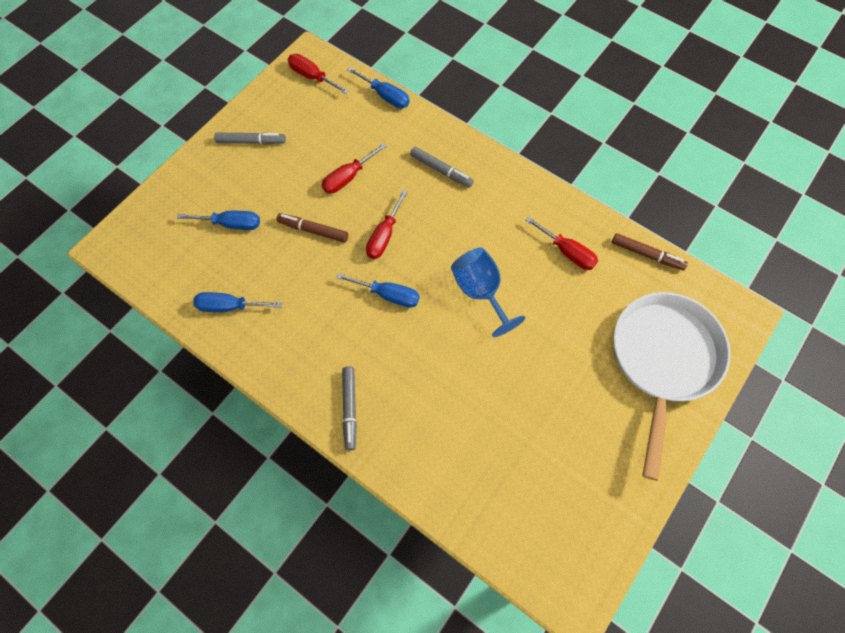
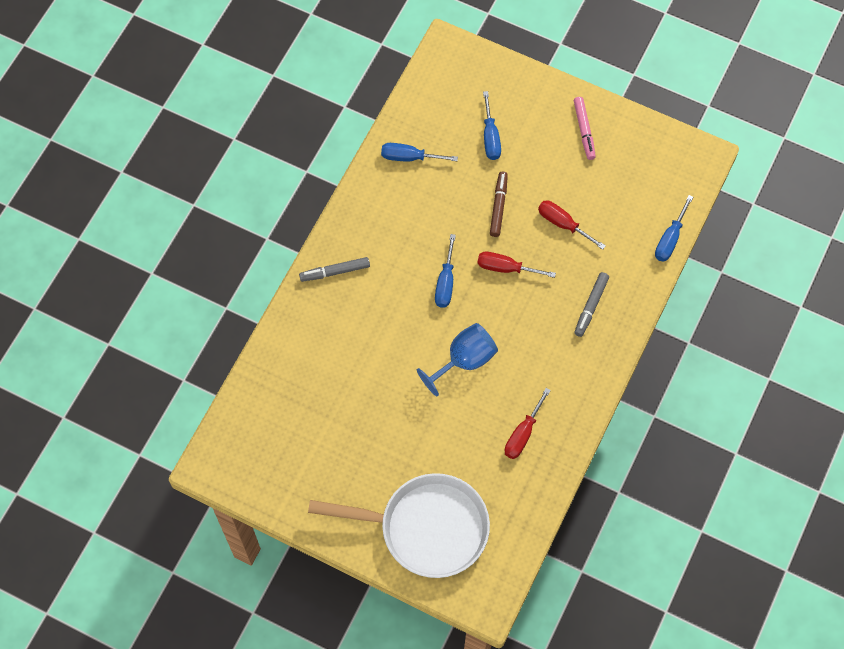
camera: 80 degrees right, 0 degrees up
blue screwdriver [193,292,282,312] -> blue screwdriver turned 75 degrees counterclockwise [381,143,458,162]
grey marker [214,132,286,145] -> pink marker [574,97,596,160]
red screwdriver [288,54,349,94] -> none
brown marker [612,233,688,270] -> none

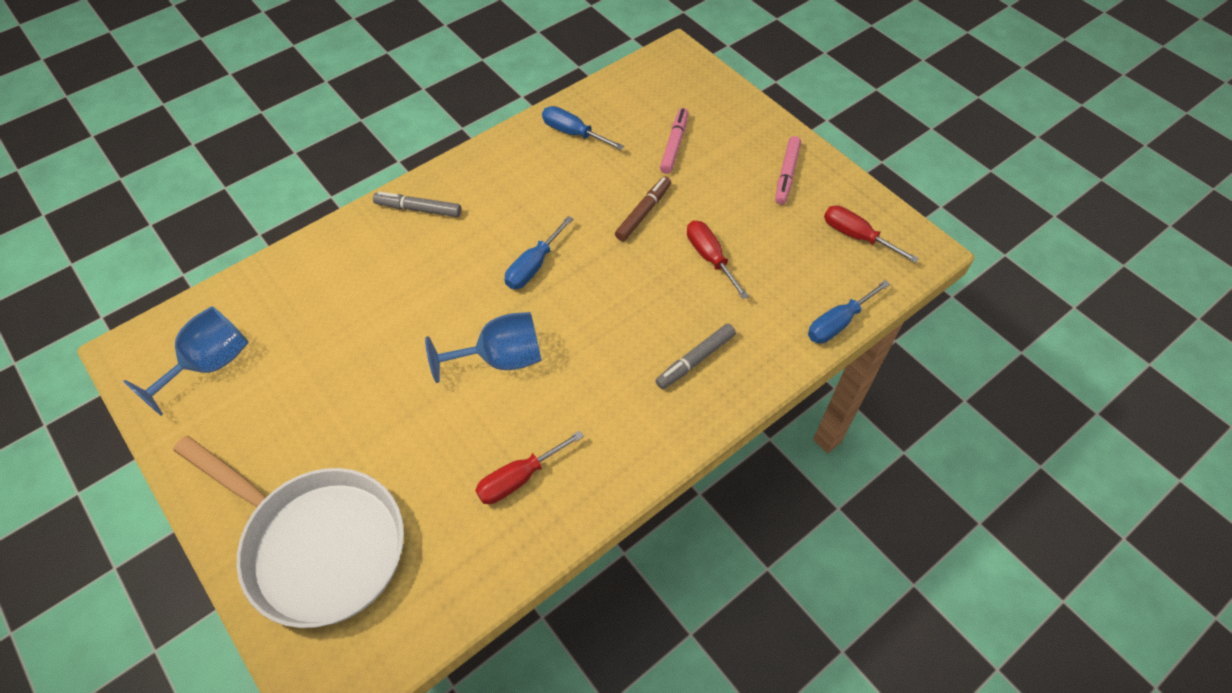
camera: 25 degrees right, 10 degrees down
red screwdriver [477,252,556,278] -> red screwdriver moved to [824,205,919,263]
blue screwdriver [483,91,501,160] -> pink marker [660,108,689,174]
none -> blue goblet [123,306,249,416]

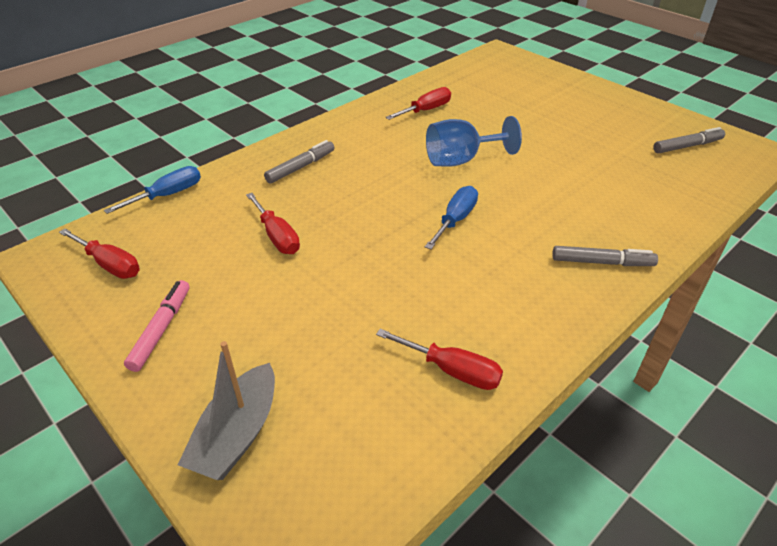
camera: 175 degrees right, 15 degrees down
blue goblet [123,306,249,416] -> grey marker [653,127,725,153]
white pan [173,436,404,628] -> none
blue screwdriver [542,106,624,150] -> red screwdriver [376,329,503,390]
brown marker [615,176,671,241] -> none
pink marker [660,108,689,174] -> none
none -> grey boat [178,341,275,480]

